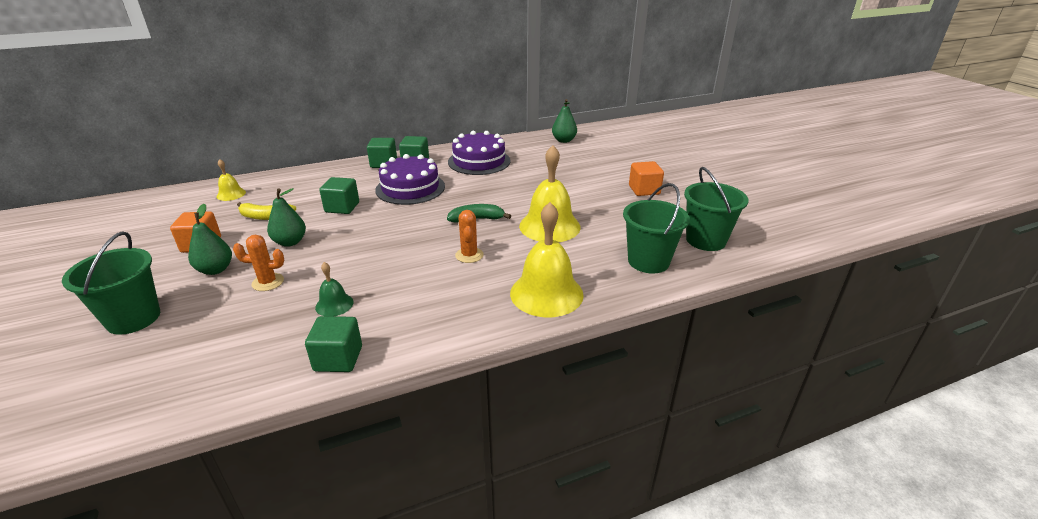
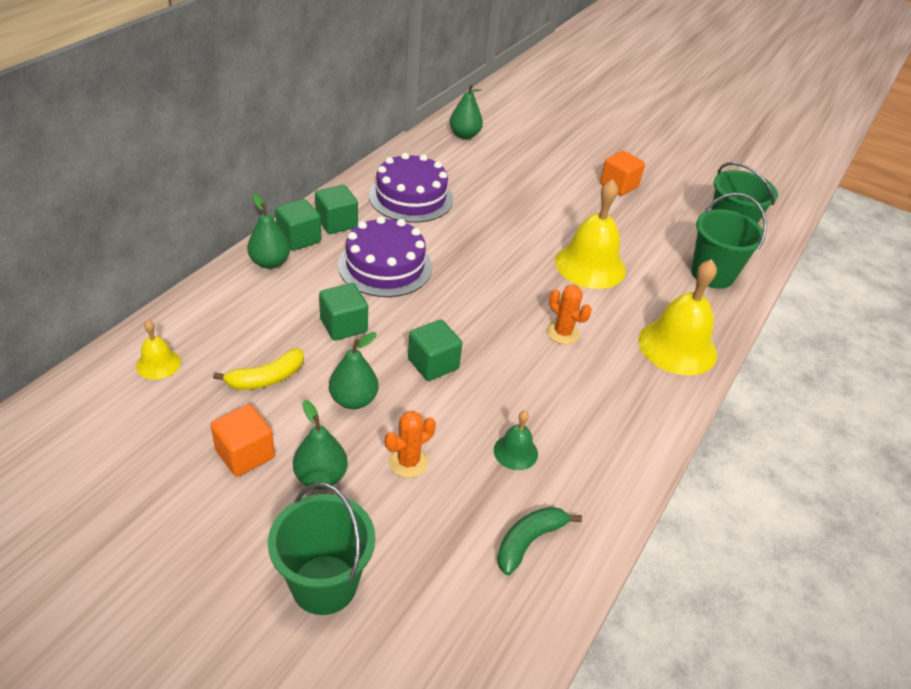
camera: 40 degrees left, 10 degrees up
green cube [305,316,362,372] -> green cube moved to [408,320,462,381]
green banana [447,204,511,222] -> green banana moved to [497,507,582,575]
none -> green pear [247,193,290,269]

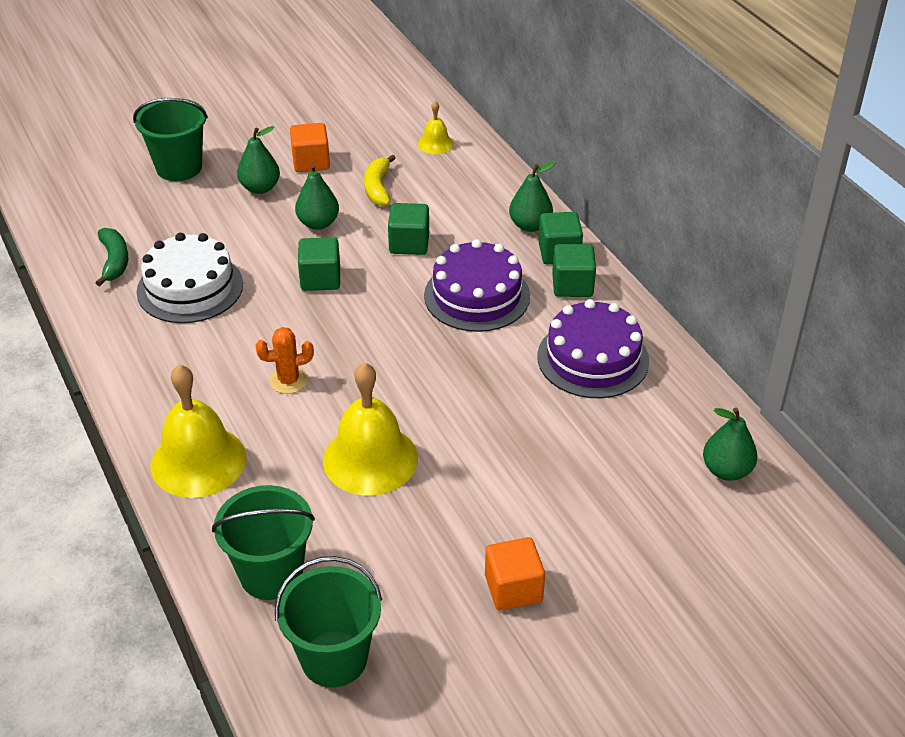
camera: 125 degrees right, 0 degrees up
orange cactus [385,411,436,478] -> none
green bell [494,411,538,470] -> white cake [137,233,243,323]

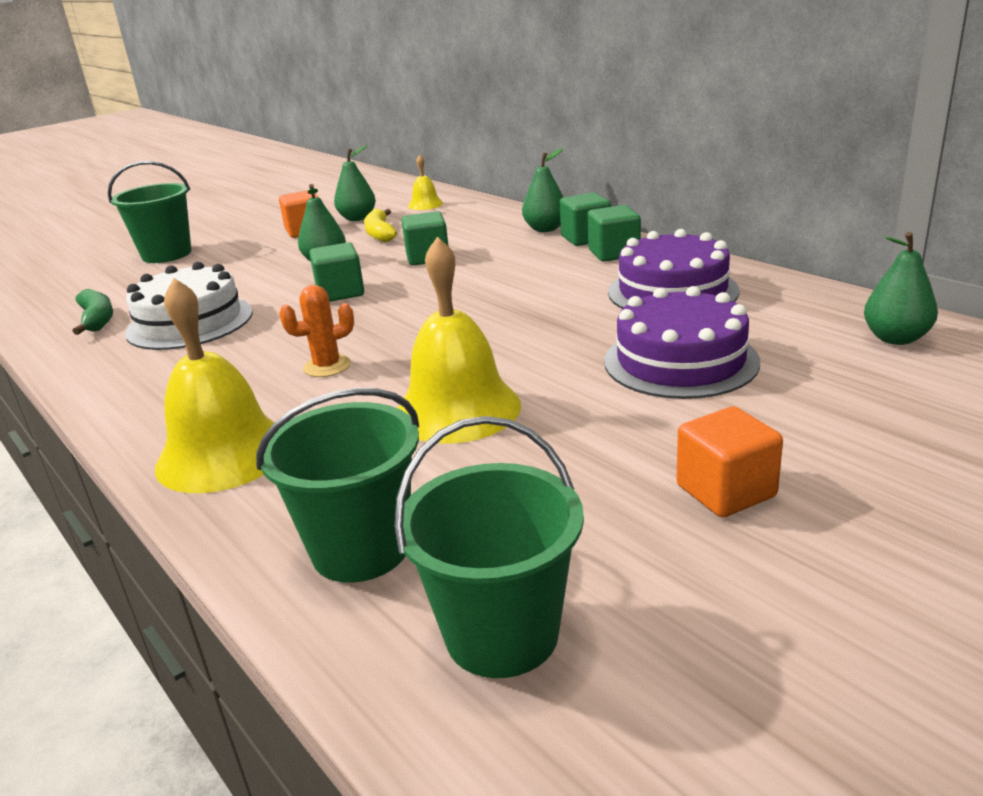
camera: 10 degrees left, 15 degrees down
green pear [237,126,280,194] -> green pear moved to [334,145,376,221]
purple cake [424,239,530,332] -> purple cake moved to [604,286,760,399]

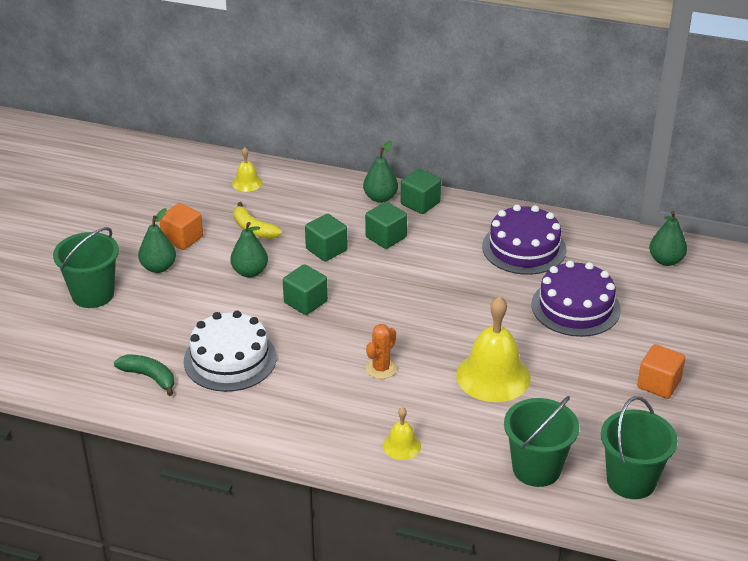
camera: 35 degrees left, 10 degrees up
yellow bell [155,278,274,493] -> yellow bell [383,407,421,460], size x0.49
green pear [334,145,376,221] -> green pear moved to [138,208,176,273]
green cube [587,205,641,262] -> green cube moved to [365,202,407,249]

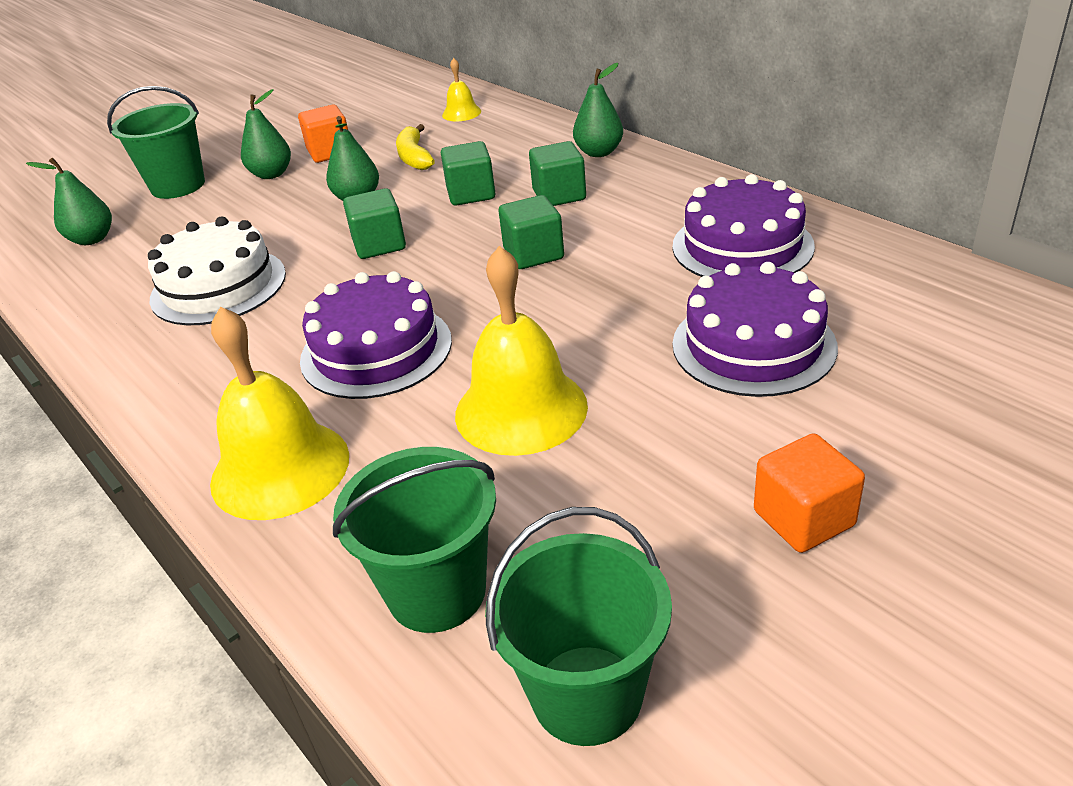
camera: 35 degrees right, 0 degrees up
green banana [114,354,174,396] -> none
orange cactus [366,324,397,379] -> purple cake [300,271,452,399]
yellow bell [383,407,421,460] -> yellow bell [210,306,349,520], size x2.05
green cube [401,169,441,214] -> green cube moved to [499,195,564,269]
green pear [649,211,687,266] -> green pear moved to [26,158,112,245]

